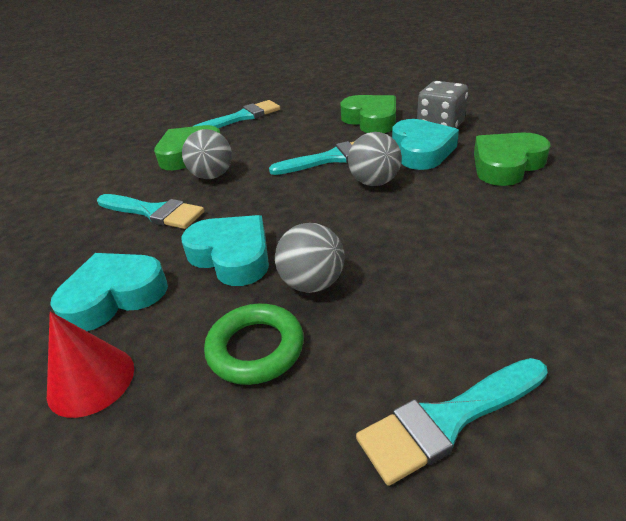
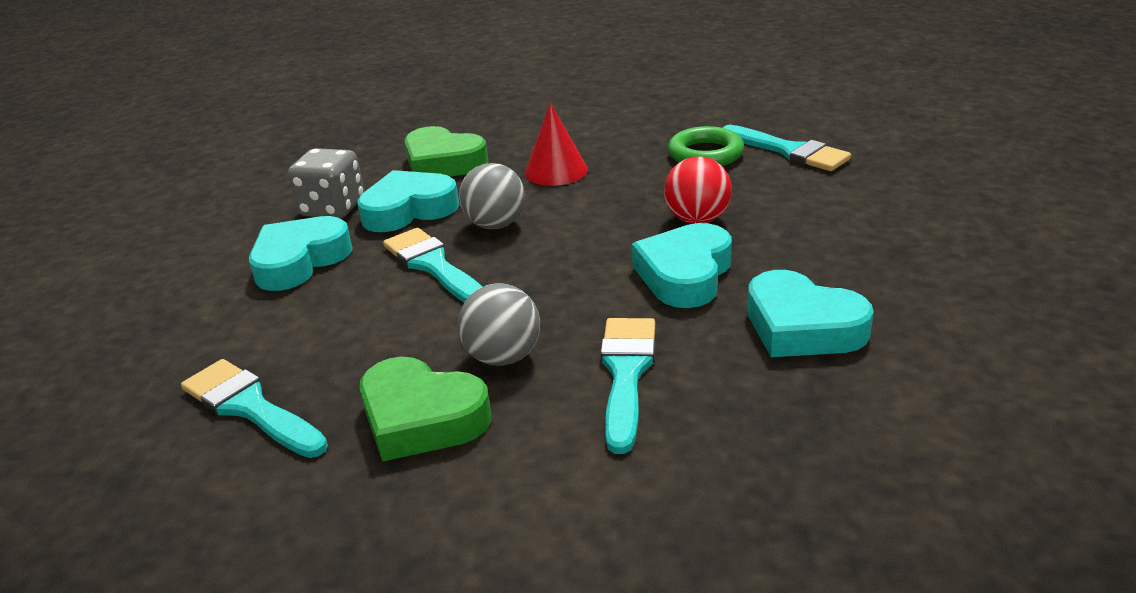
camera: 110 degrees left, 5 degrees down
red cone [47,311,134,418] -> red cone moved to [525,103,588,186]
green ring [204,304,304,385] -> green ring moved to [668,126,744,166]
grey ball [275,223,345,293] -> red ball [664,157,732,224]
green heart [340,95,396,133] -> turquoise heart [249,216,353,291]

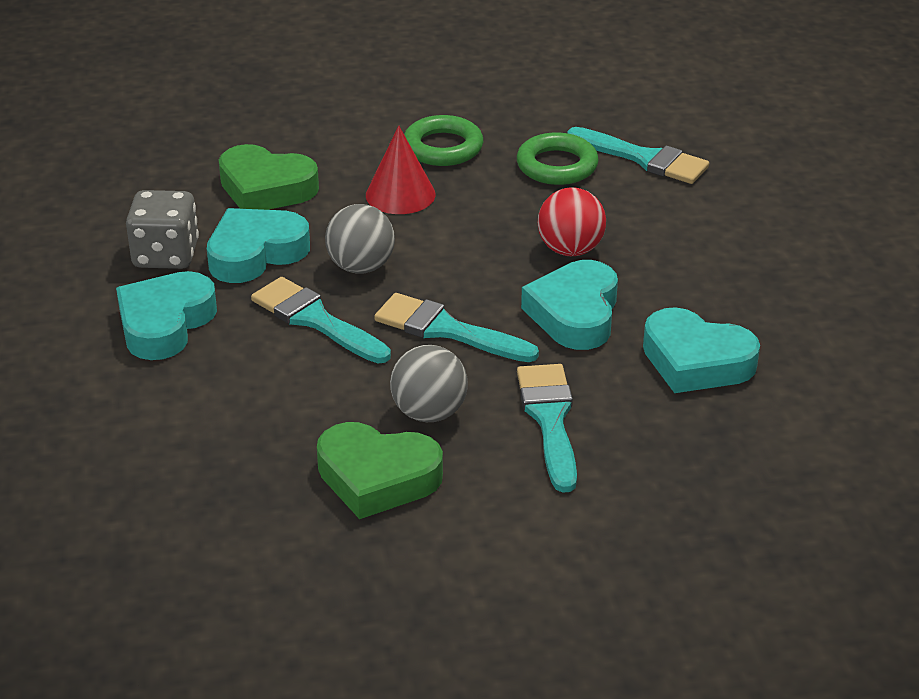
camera: 15 degrees left, 5 degrees up
turquoise brush [181,359,328,458] -> turquoise brush moved to [374,293,539,362]
none -> green ring [404,115,483,166]

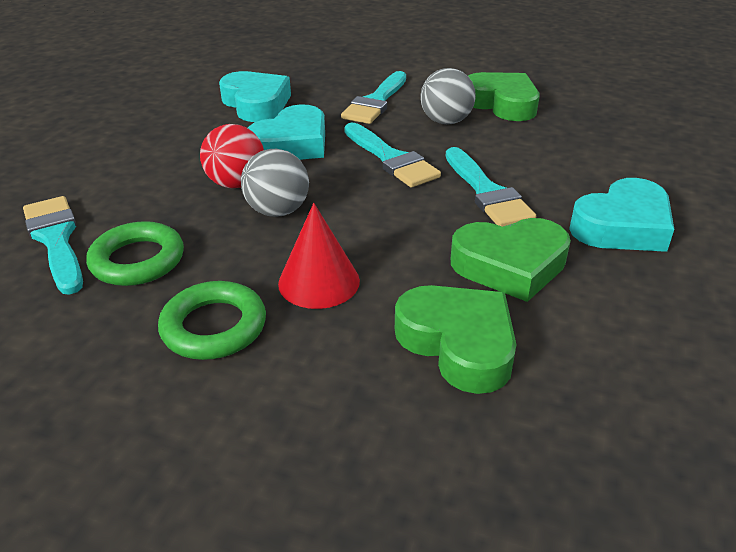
camera: 150 degrees left, 0 degrees up
grey dice [126,190,199,269] -> none
turquoise heart [207,208,310,283] -> green heart [451,218,571,302]
grey ball [325,204,395,274] -> grey ball moved to [241,149,309,217]

